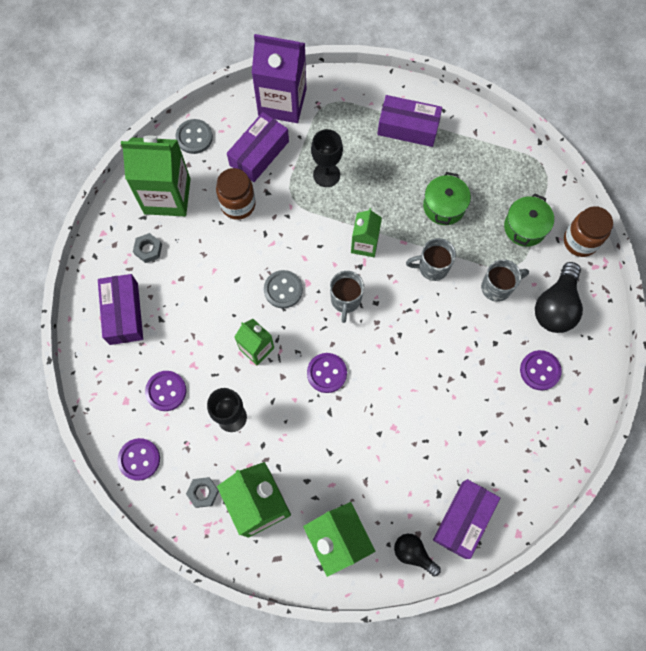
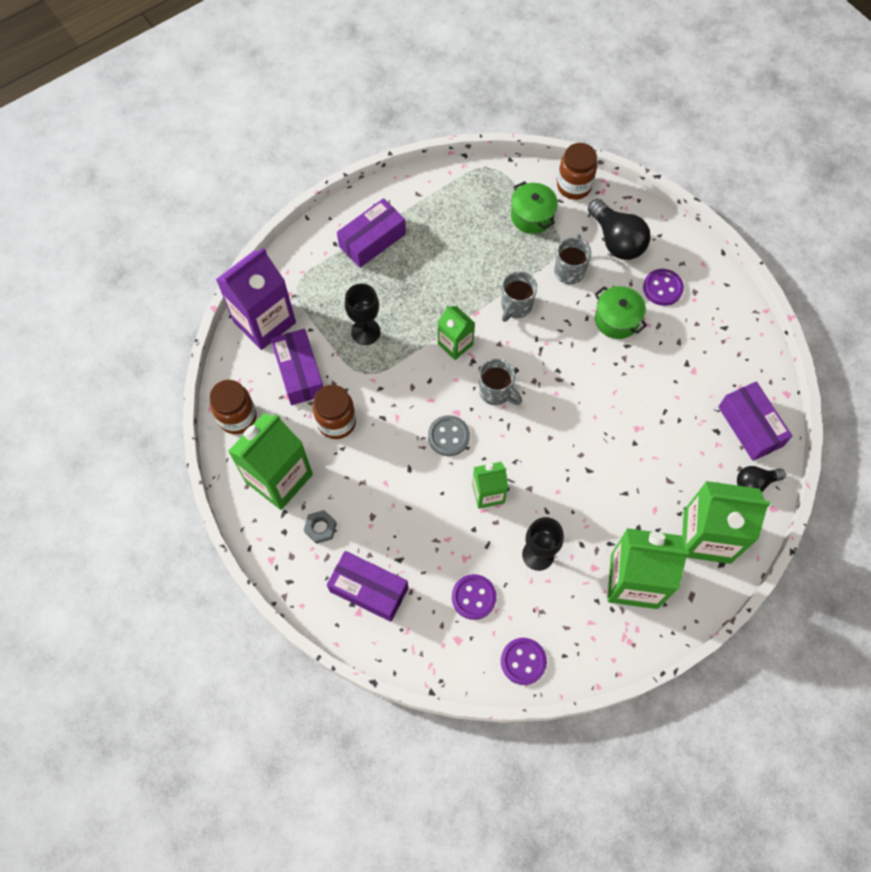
camera: 55 degrees left, 5 degrees down
grey button [176,119,213,154] -> brown jar [209,380,257,434]
grey nut [186,477,219,508] -> none
purple button [307,353,347,393] -> none
green pot [423,172,471,225] -> green pot moved to [595,286,647,339]

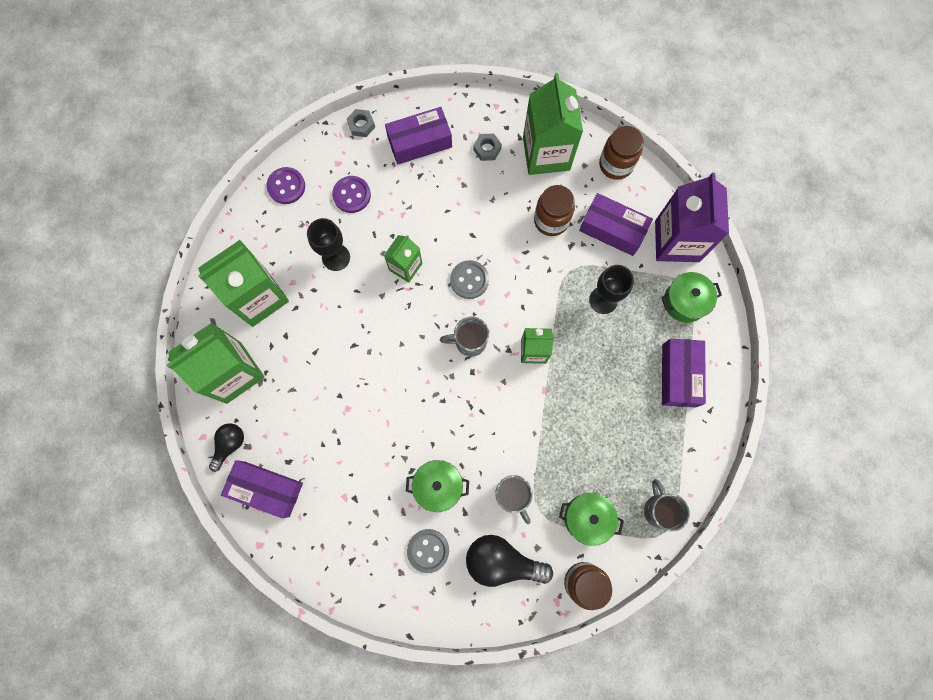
camera: 135 degrees right, 10 degrees up
grey mug [501,271,537,322] -> grey mug moved to [644,479,690,532]
purple button [643,269,684,306] -> grey button [407,529,449,573]
none -> grey nut [347,109,375,137]
none -> green pot [661,272,722,323]

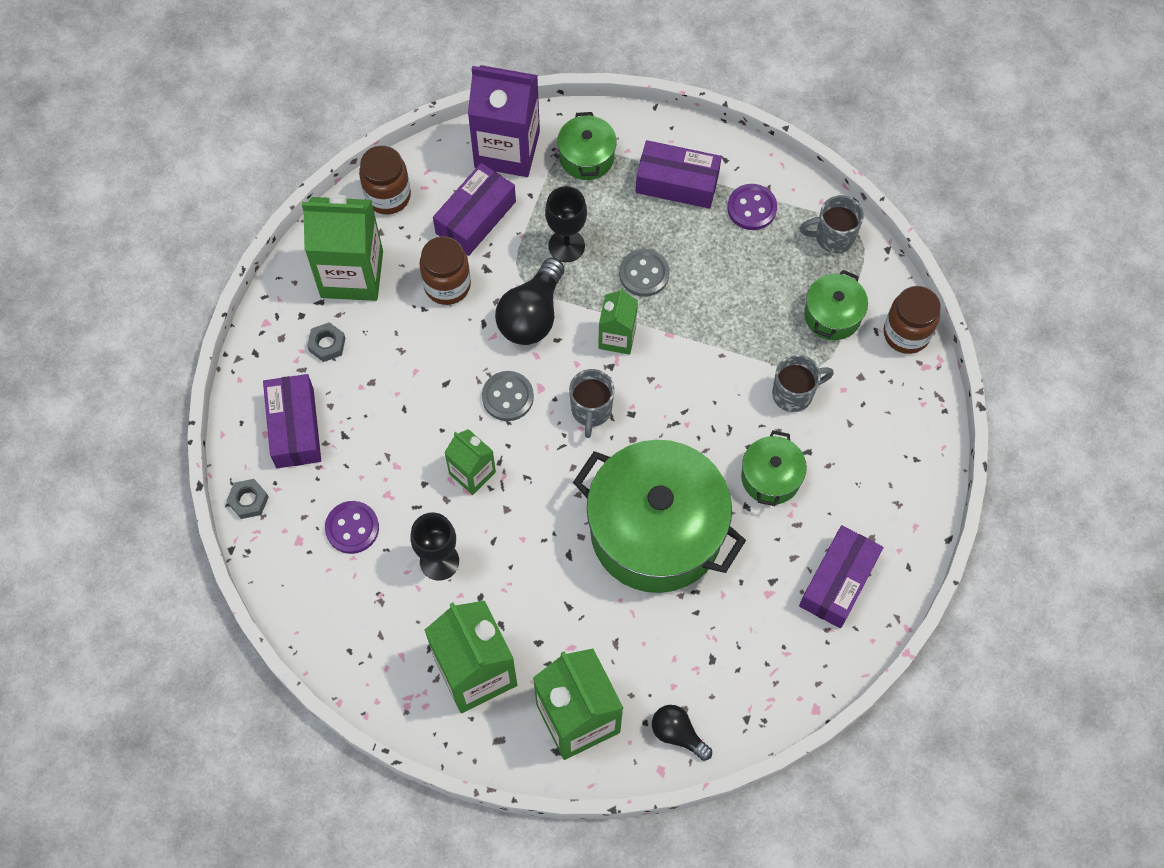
camera: 80 degrees left, 10 degrees down
purple box [221,460,303,518] -> purple box moved to [799,525,884,628]
purple button [266,167,305,204] -> purple button moved to [727,184,777,230]
grey button [407,529,449,573] -> grey button moved to [619,249,670,297]
black light bulb [466,535,553,587] -> black light bulb moved to [495,258,564,345]
none -> green pot [573,440,746,593]

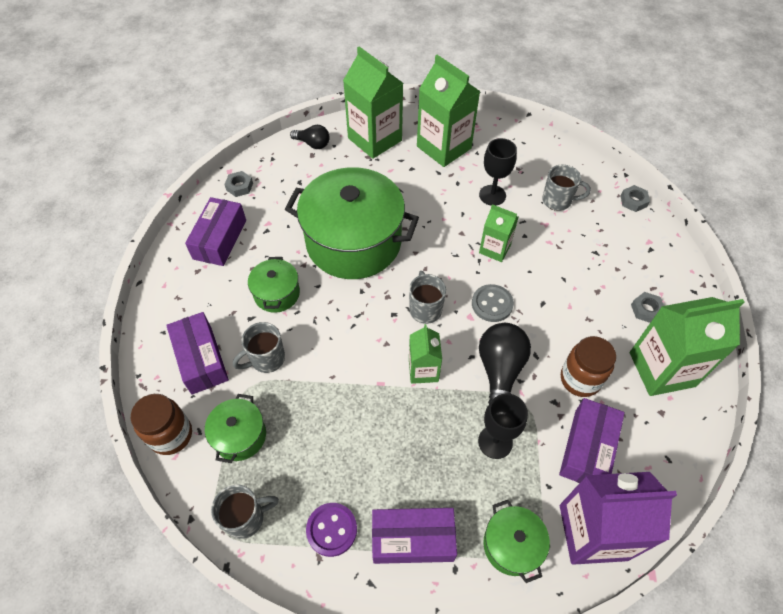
camera: 165 degrees right, 10 degrees down
purple box [263,374,321,468] -> purple box moved to [166,312,229,395]
purple button [325,501,379,554] -> grey mug [542,164,591,211]
brown jar [359,145,411,215] -> none
grey button [619,249,670,297] -> none
none -> grey nut [224,171,253,197]

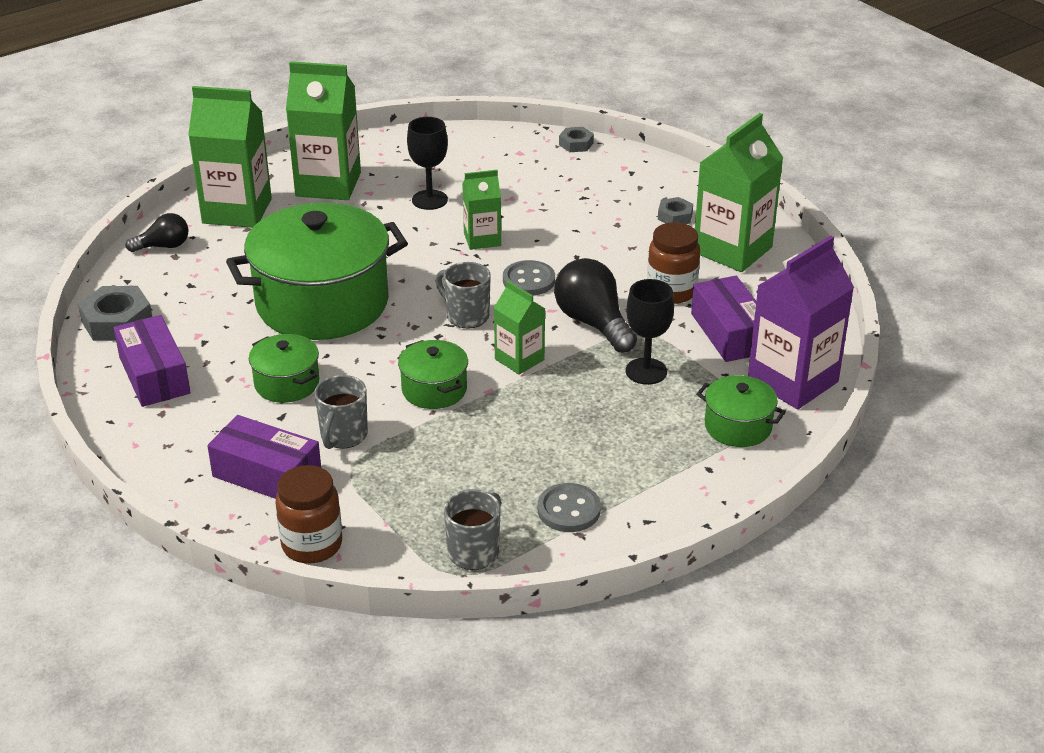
camera: 40 degrees left, 20 degrees down
green pot [205,394,266,463] -> green pot moved to [398,340,468,409]
grey nut [224,171,253,197] -> grey nut [78,286,152,341], size x1.74
purple button [306,503,357,557] -> grey button [538,483,601,532]
purple box [372,508,457,564] -> none
grey mug [542,164,591,211] -> none

